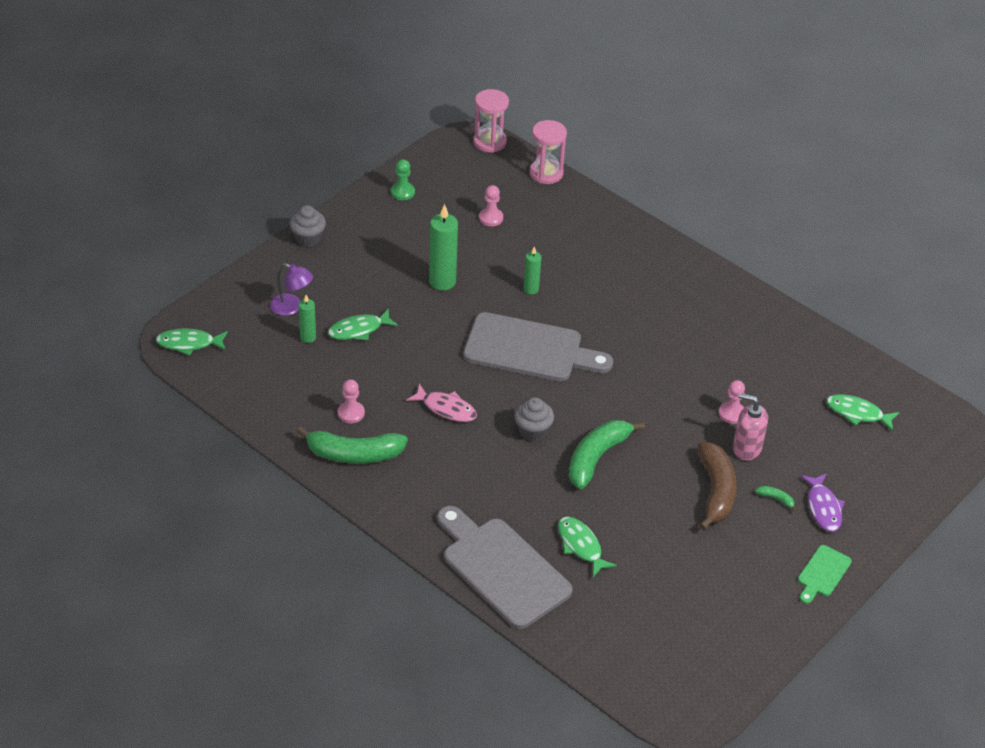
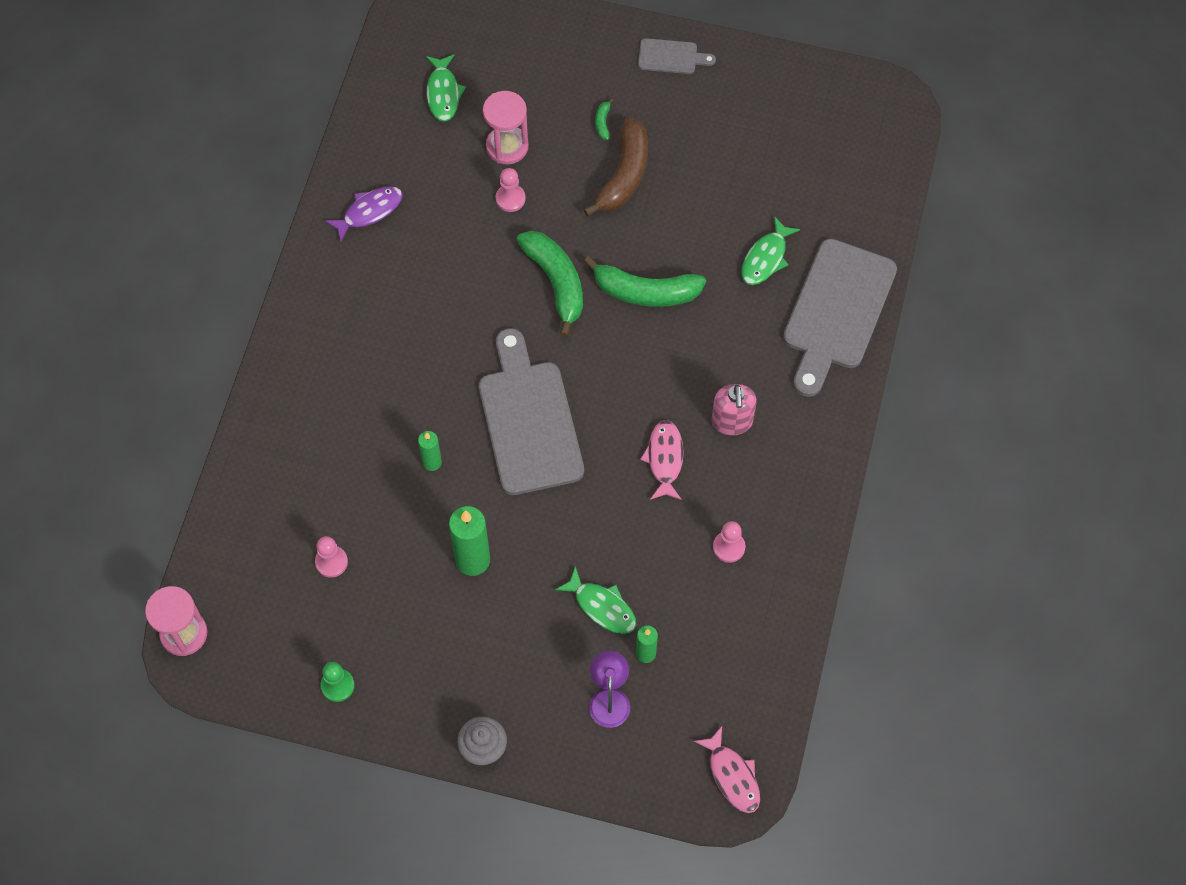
camera: 115 degrees left, 20 degrees up
green fish [156,328,228,356] -> pink fish [693,726,760,813]
green banana [297,426,408,464] -> green banana moved to [516,231,583,337]
grey cupcake [514,398,554,442] -> none
pink hourglass [530,120,567,184] -> pink hourglass moved to [483,91,529,164]
brown banana [698,442,737,530] -> brown banana turned 135 degrees clockwise [584,117,648,216]
pink soap dispenser [733,393,768,461] -> pink soap dispenser moved to [712,384,757,436]
green cutting board [798,545,852,604] -> grey cutting board [638,38,716,74]
purple fish [800,473,845,532] -> purple fish moved to [325,186,403,242]

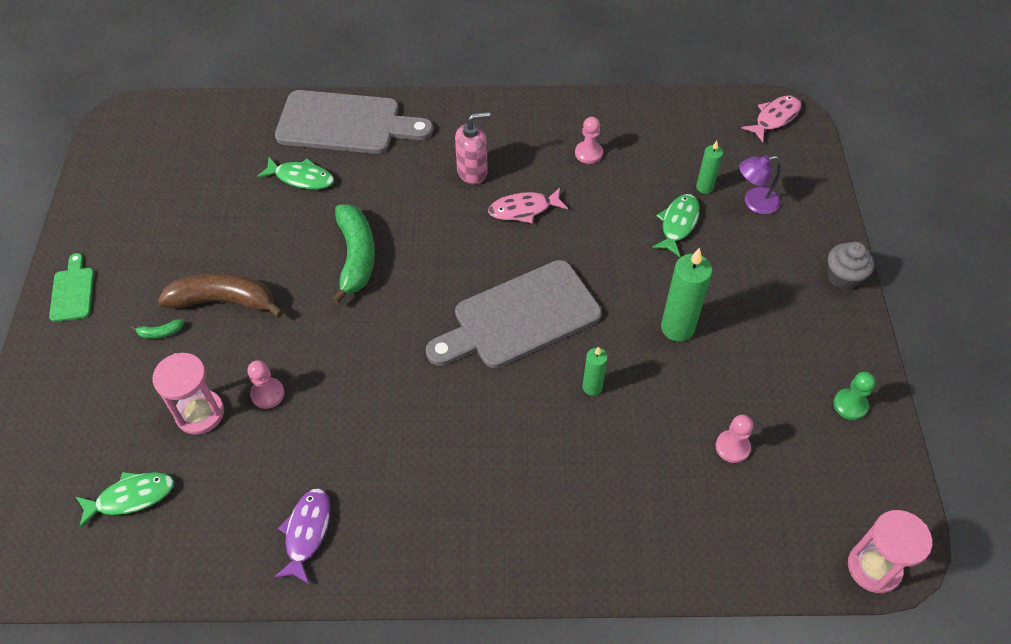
camera: 105 degrees left, 10 degrees down
purple fish [325,186,403,242] -> purple fish turned 60 degrees clockwise [274,488,331,584]
green banana [516,231,583,337] -> none
grey cutting board [638,38,716,74] -> green cutting board [49,253,94,322]

